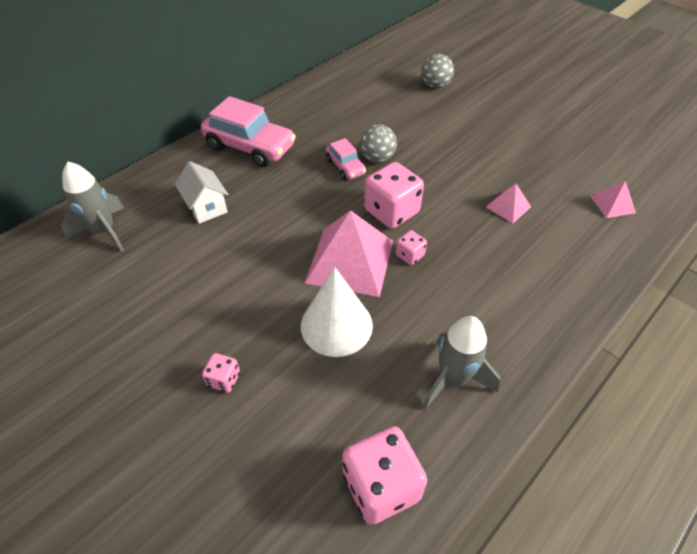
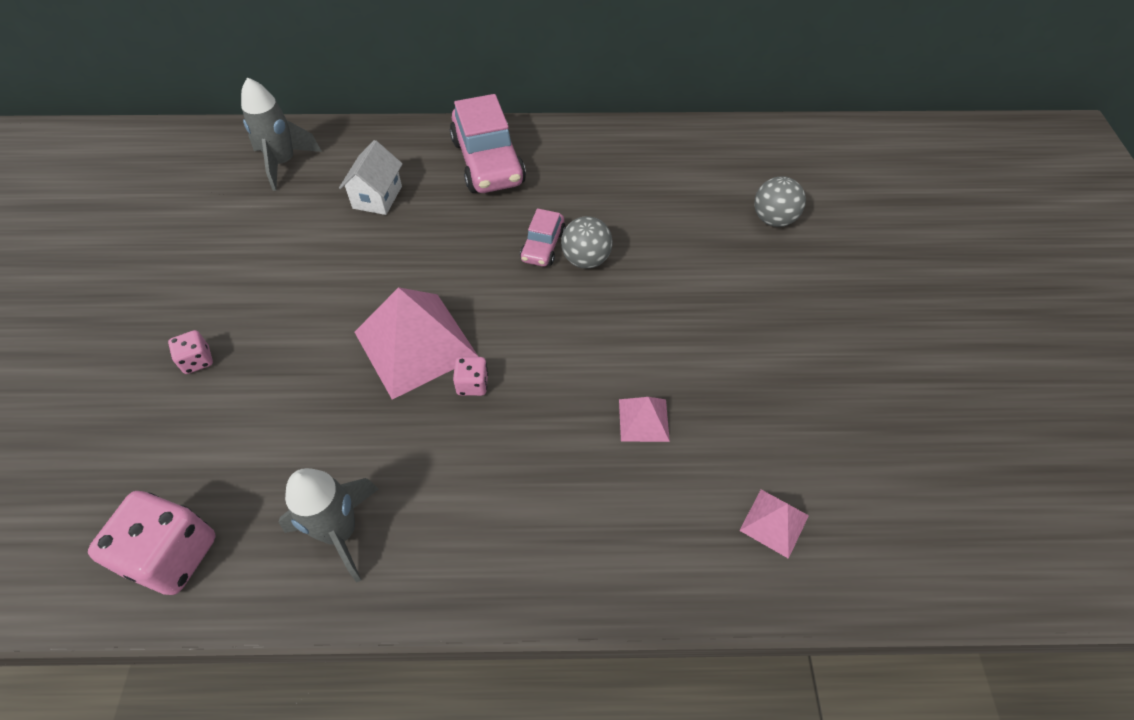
camera: 45 degrees right, 5 degrees up
white cone [301,267,373,357] -> none
pink dice [364,162,424,229] -> none

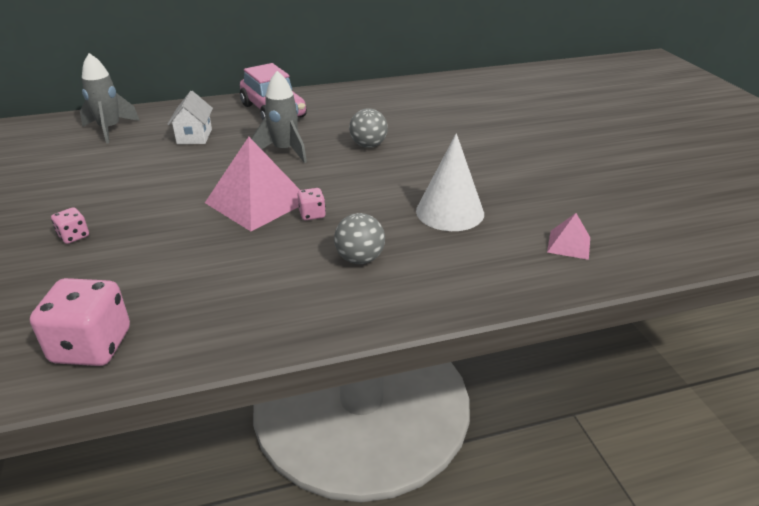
camera: 15 degrees left, 20 degrees down
grey rocket [279,468,378,583] -> grey rocket moved to [252,71,307,163]
pink car [520,208,566,267] -> none
pink pyramid [619,397,670,442] -> white cone [416,133,484,231]
grey ball [754,176,806,227] -> grey ball moved to [334,213,385,264]

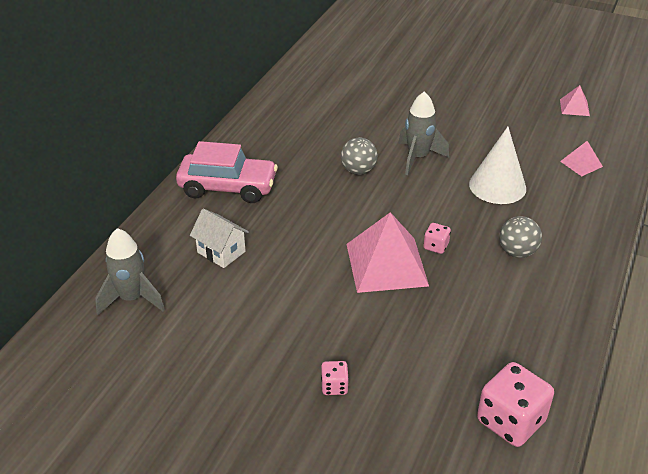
camera: 50 degrees left, 5 degrees up
grey rocket [252,71,307,163] -> grey rocket moved to [398,92,449,175]
none -> pink pyramid [560,85,590,116]

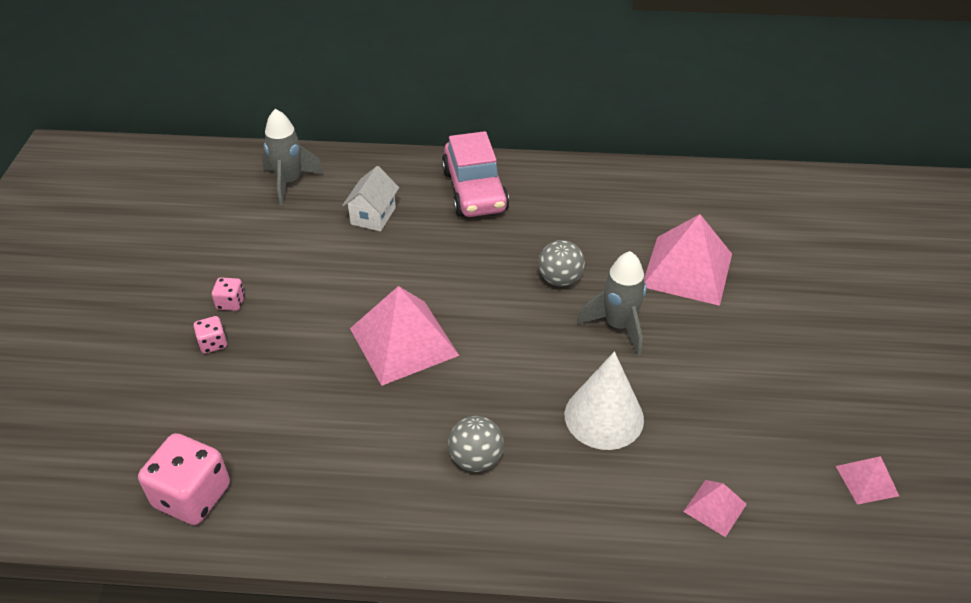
camera: 70 degrees right, 5 degrees up
pink dice [423,223,451,254] -> pink dice moved to [212,277,245,311]
none -> pink pyramid [644,214,732,306]

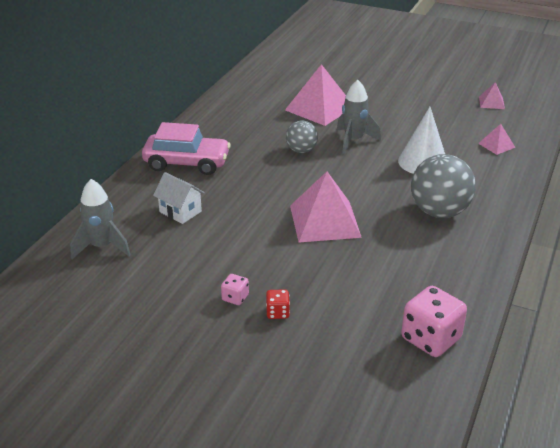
camera: 70 degrees left, 10 degrees down
pink dice [193,316,227,354] -> red dice [266,289,290,319]
grey ball [448,416,504,472] -> grey ball [411,154,476,218], size x1.74

